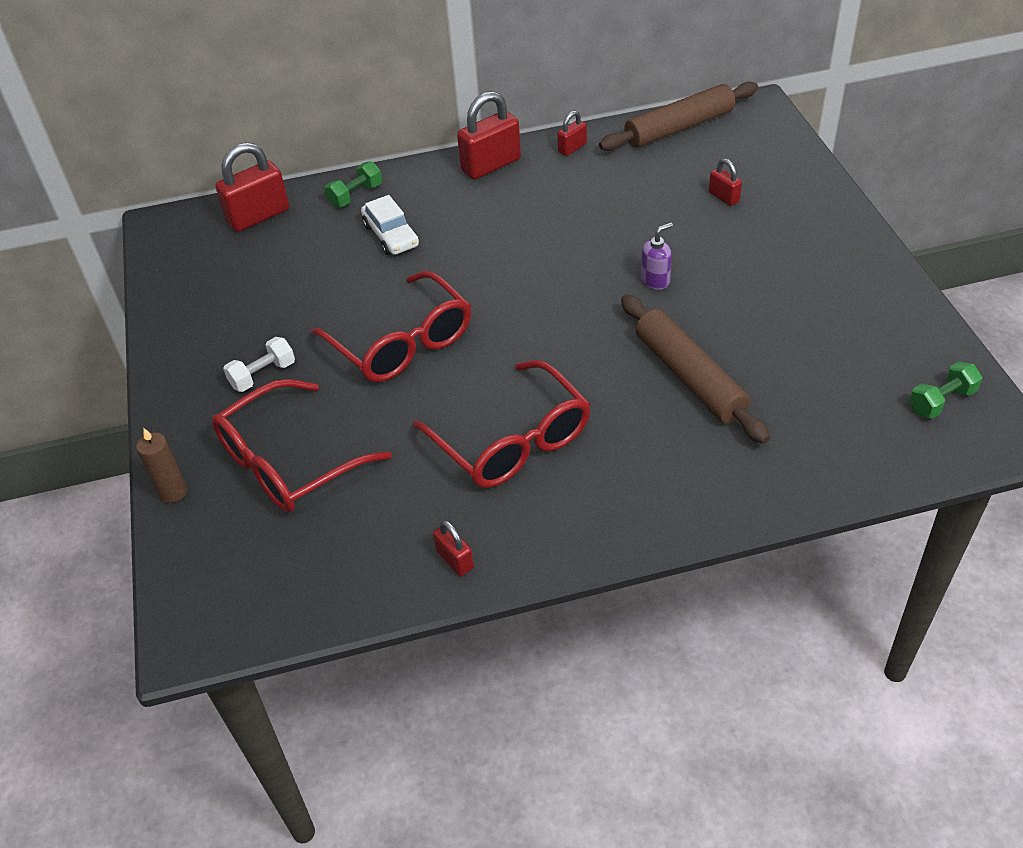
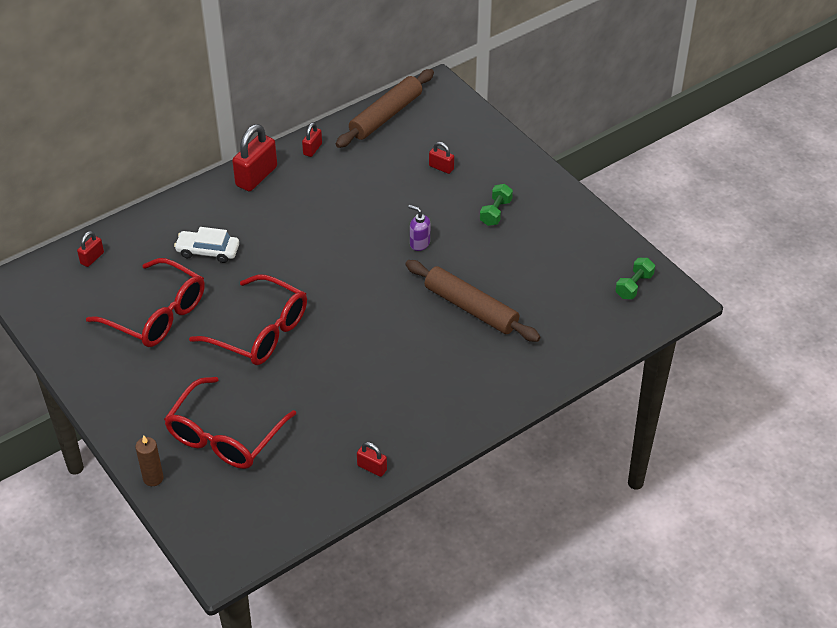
camera: 25 degrees left, 0 degrees up
red padlock [215,142,289,232] -> red padlock [77,231,104,267], size x0.52
white dumbbell [223,337,295,392] -> none
green dumbbell [324,161,382,208] -> green dumbbell moved to [480,184,513,226]
white car [361,195,419,255] -> white car turned 150 degrees clockwise [174,227,239,263]
red glasses [413,360,591,488] -> red glasses moved to [86,258,205,347]
purple soap dispenser [641,222,673,290] -> purple soap dispenser turned 90 degrees counterclockwise [408,205,430,251]

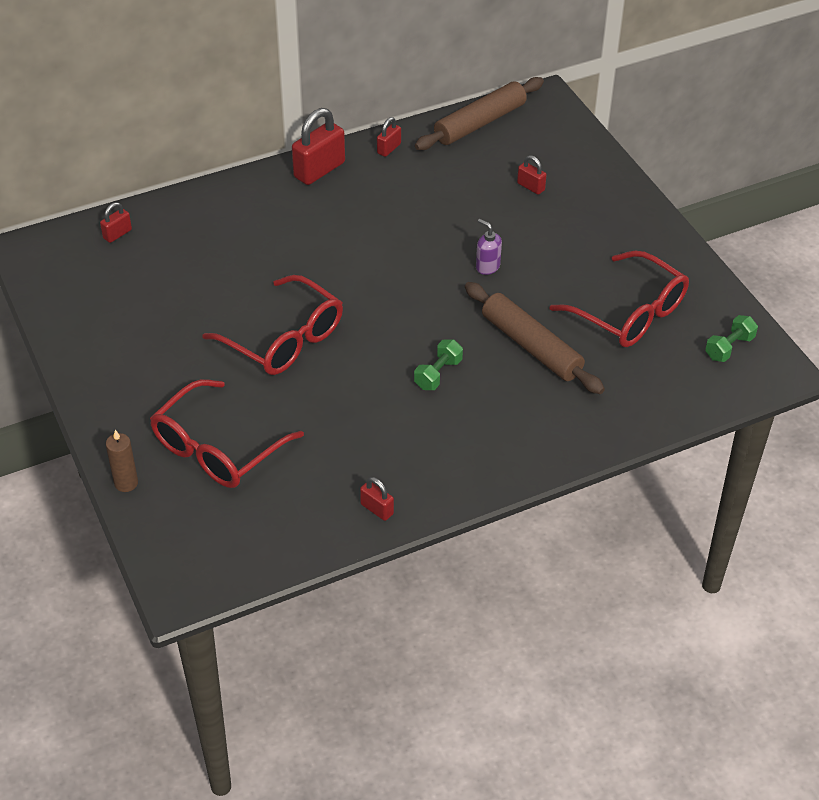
camera: 10 degrees right, 0 degrees up
red glasses [86,258,205,347] -> red glasses moved to [550,250,689,347]
white car [174,227,239,263] -> none
green dumbbell [480,184,513,226] -> green dumbbell moved to [414,340,463,390]

